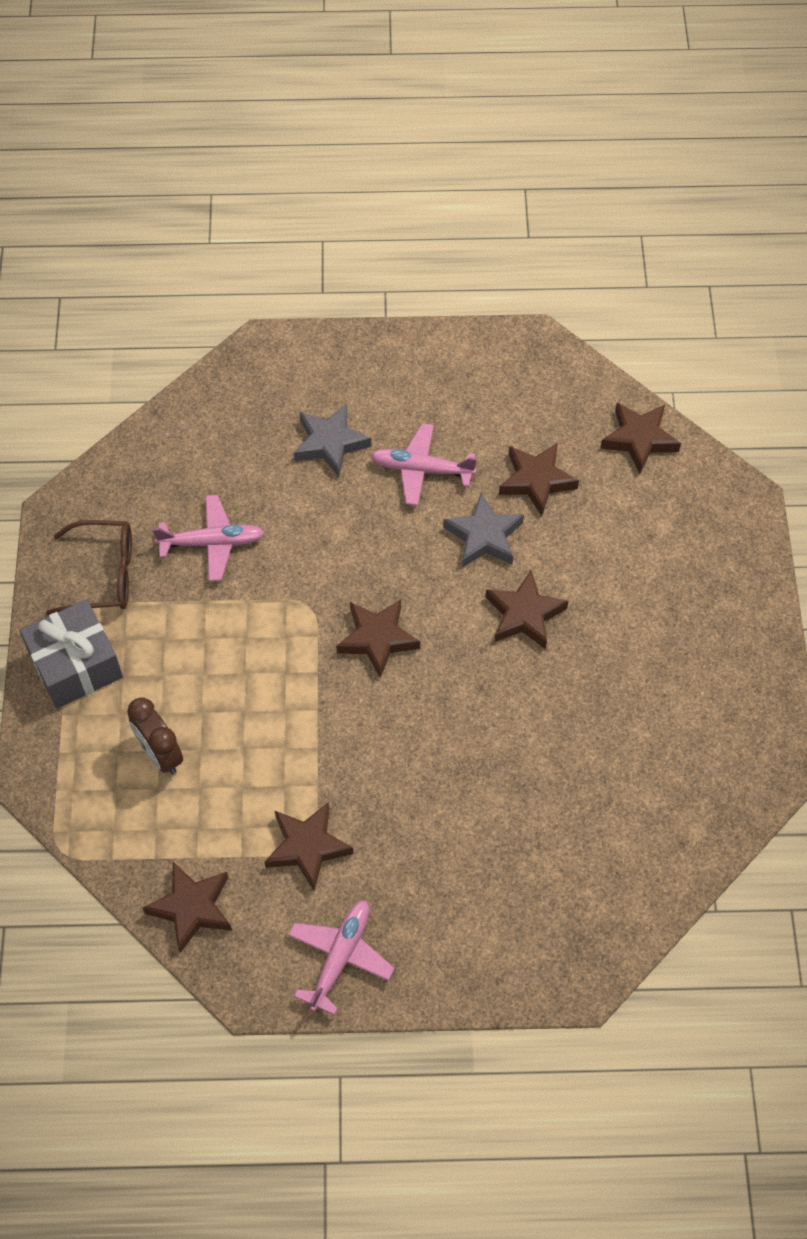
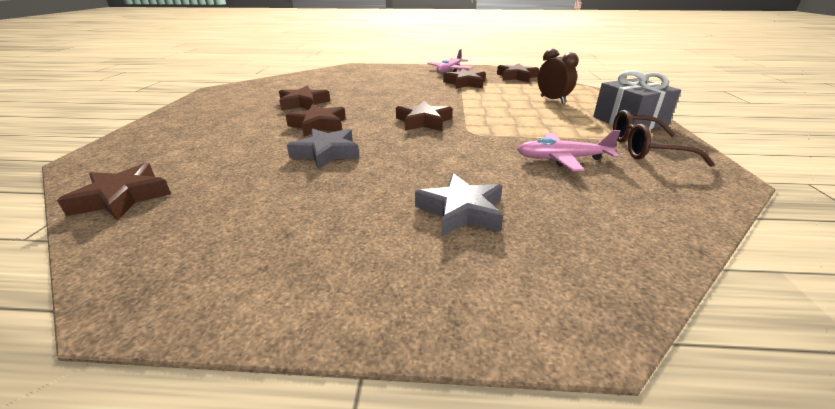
camera: 175 degrees left, 30 degrees down
pink plane [371,423,477,506] -> none
brown star [499,443,579,516] -> brown star moved to [279,85,330,111]

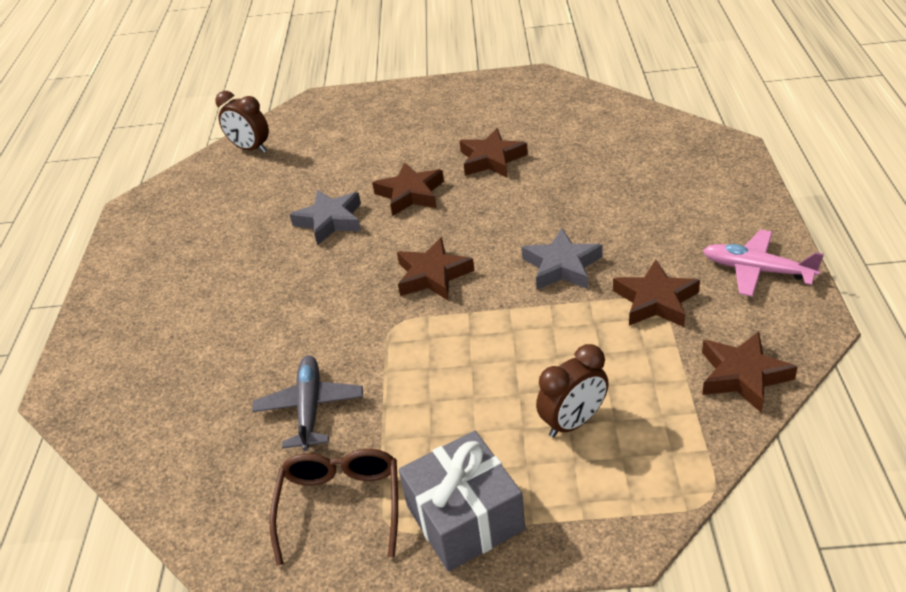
camera: 90 degrees right, 10 degrees up
brown star [57,163,171,220] -> brown clock [215,91,269,153]
grey star [415,173,503,237] -> grey star moved to [522,228,603,290]
pink plane [517,130,621,171] -> grey plane [252,355,363,451]

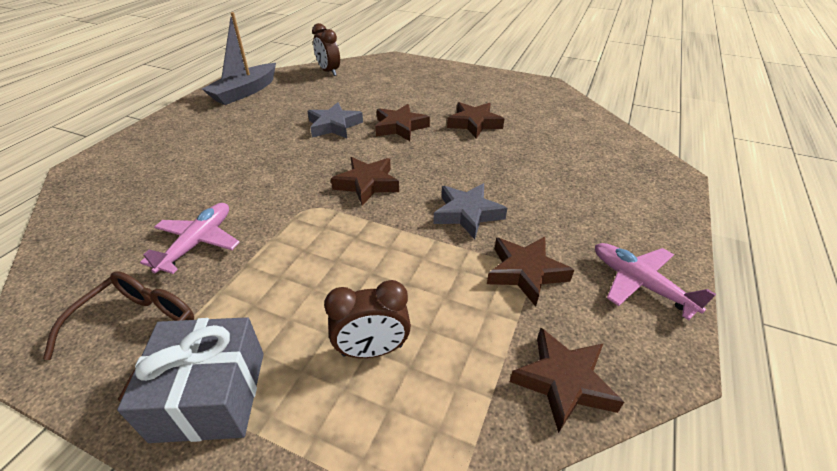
camera: 20 degrees right, 0 degrees up
grey plane [252,355,363,451] -> pink plane [140,203,240,274]
none -> grey boat [202,12,276,105]

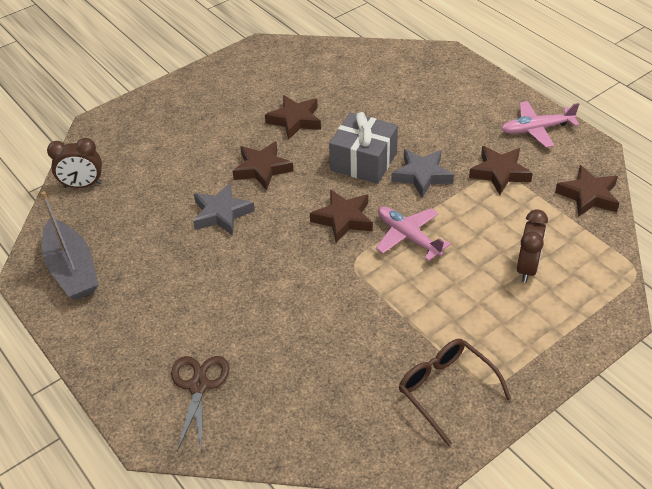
camera: 60 degrees left, 5 degrees up
grey gift [117,317,264,443] -> grey gift moved to [329,112,398,184]
pink plane [140,203,240,274] -> pink plane moved to [376,206,451,261]
none -> brown scissors [171,356,230,452]

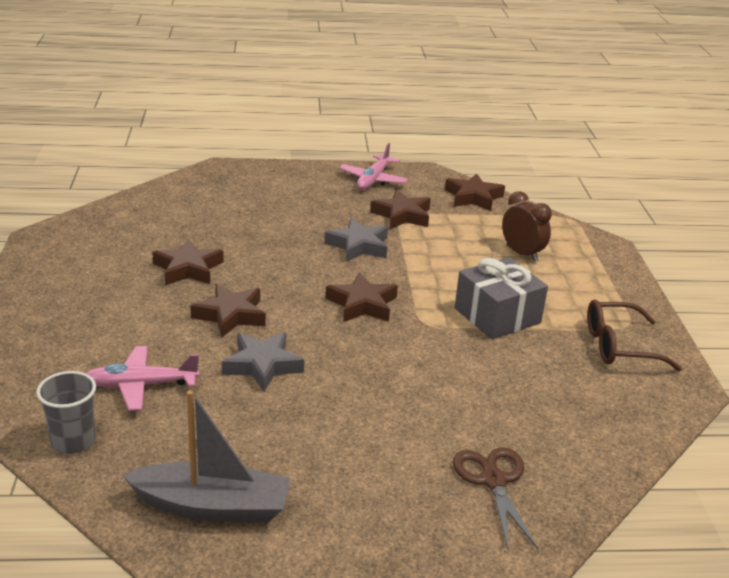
camera: 60 degrees left, 15 degrees down
brown clock [47,138,102,188] -> grey cup [36,371,96,454]
brown scissors [171,356,230,452] -> brown scissors turned 45 degrees clockwise [453,447,538,549]
grey gift [329,112,398,184] -> grey gift moved to [455,257,548,339]
pink plane [376,206,451,261] -> pink plane moved to [86,346,200,411]

